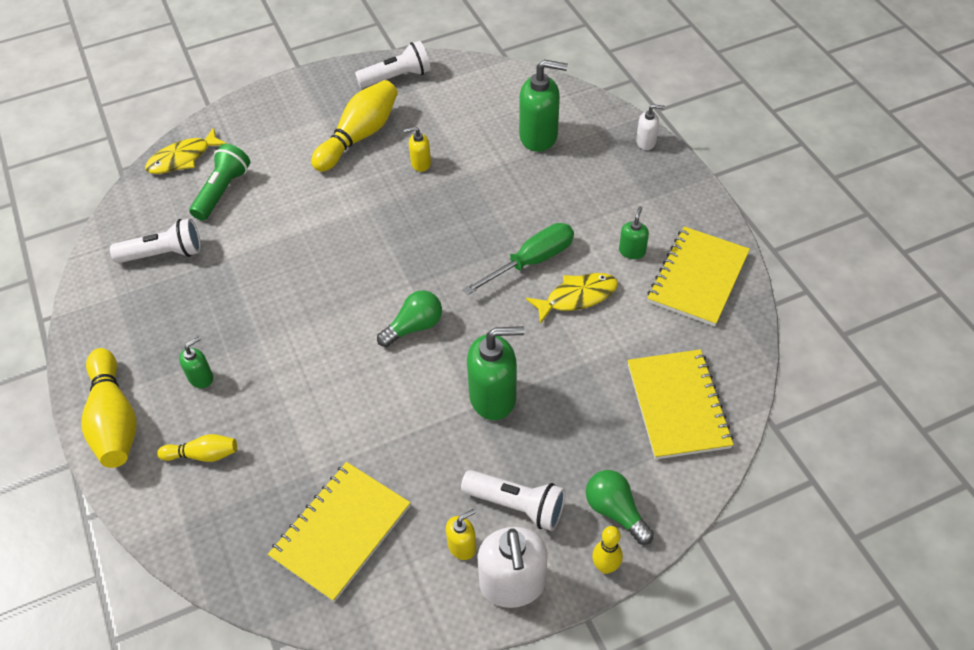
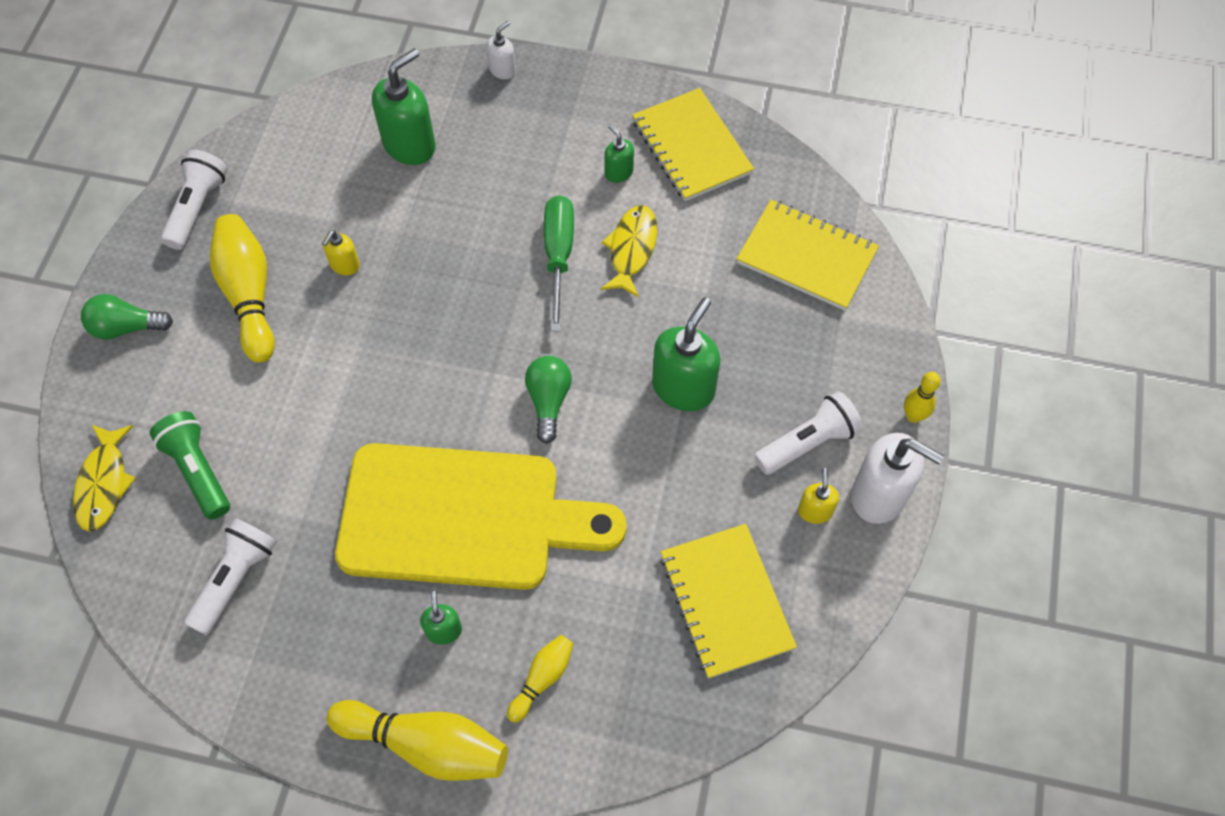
camera: 55 degrees left, 10 degrees up
green light bulb [586,470,654,545] -> green light bulb moved to [81,294,173,340]
none -> yellow cutting board [335,443,627,590]

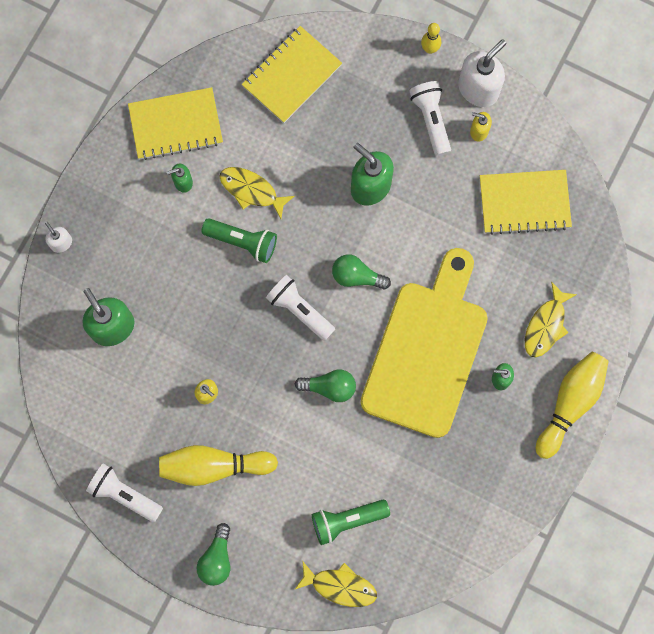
camera: 75 degrees left, 15 degrees up
white flashlight [184,518,277,635] -> white flashlight moved to [266,275,335,341]
yellow bowling pin [507,635,573,722] -> yellow fish [525,282,577,357]
green screwdriver [544,195,574,331] -> green flashlight [201,218,277,263]
none -> green light bulb [295,369,356,402]

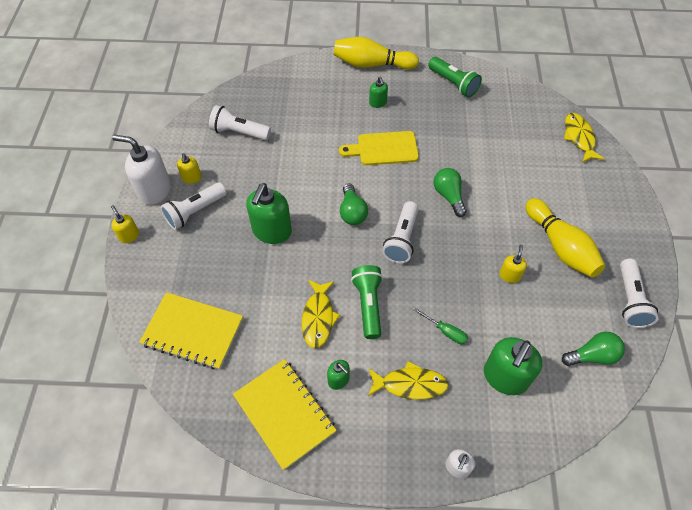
camera: 115 degrees left, 20 degrees down
green light bulb [197,523,230,586] -> green light bulb moved to [562,332,625,366]
green flashlight [312,500,390,545] -> green flashlight moved to [428,57,482,97]
yellow cutting board [361,248,488,438] -> yellow cutting board [339,131,419,165], size x0.51
yellow bowling pin [421,23,441,54] -> yellow soap dispenser [111,205,139,243]
yellow notebook [480,170,572,235] -> white flashlight [209,105,271,140]
yellow fish [525,282,577,357] -> yellow fish moved to [368,361,449,399]
none -> green screwdriver [414,308,468,345]

